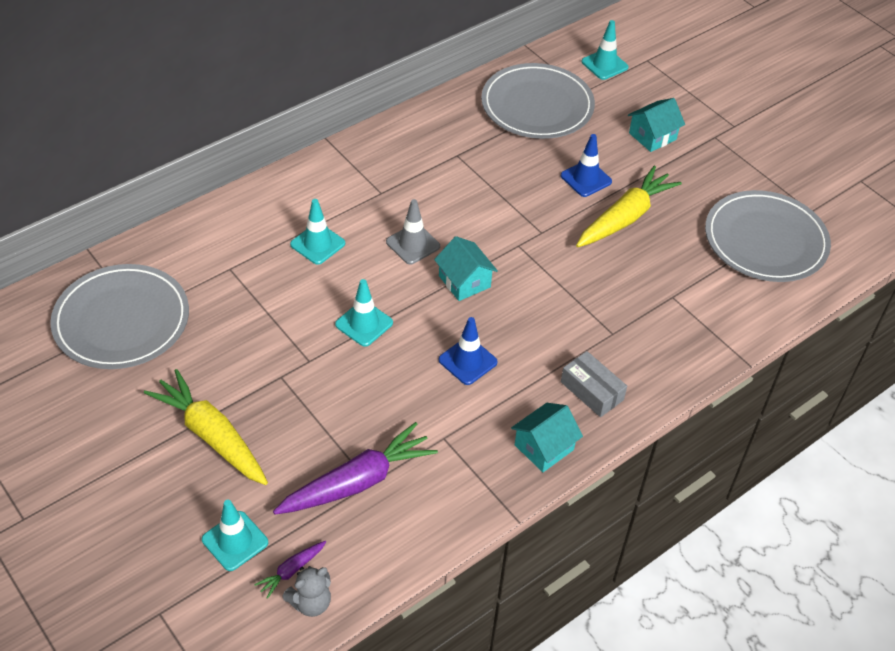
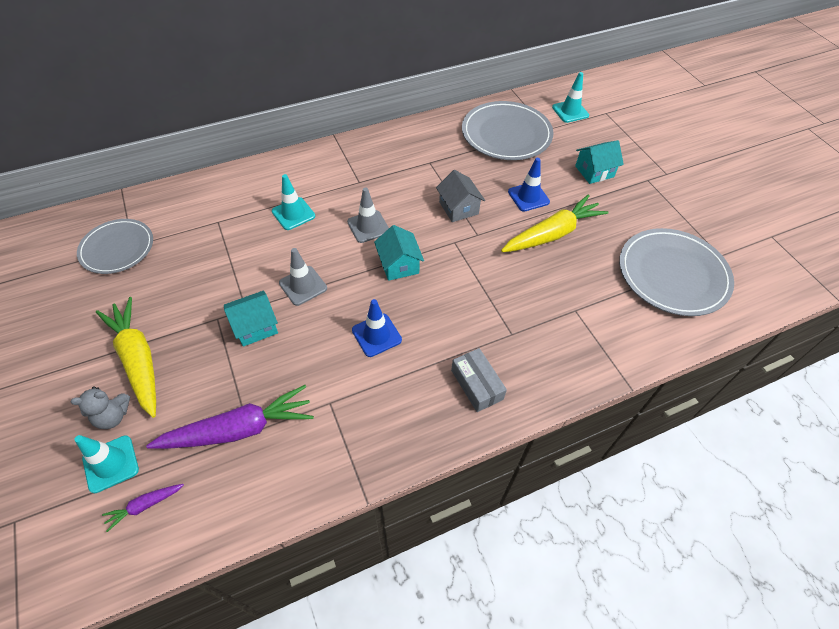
camera: 15 degrees right, 5 degrees up
grey plate [50,264,189,369] -> grey plate [77,219,153,274], size x0.66
grey teddy bear [282,566,331,617] -> grey teddy bear moved to [71,386,130,429]
turquoise traffic cone [335,279,393,347] -> grey traffic cone [279,248,327,306]
turquoise house [511,403,583,472] -> turquoise house moved to [224,290,278,347]
none -> grey house [436,170,485,222]

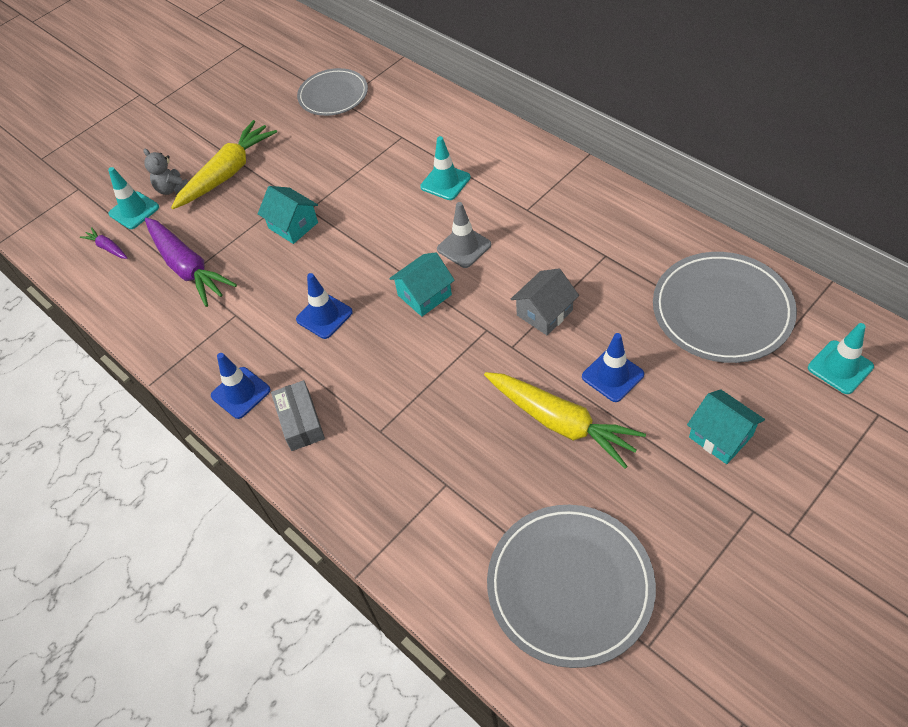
camera: 75 degrees right, 0 degrees up
grey traffic cone [279,248,327,306] -> none
grey box [451,348,507,412] -> grey box turned 60 degrees counterclockwise [271,380,325,451]
none -> blue traffic cone [211,353,270,419]

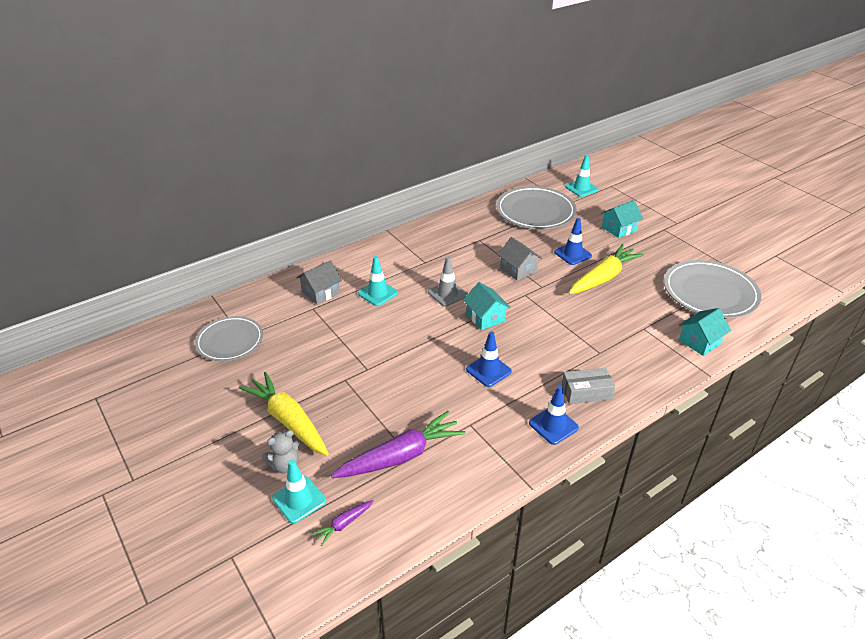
camera: 85 degrees left, 15 degrees down
turquoise house [258,186,318,244] -> turquoise house moved to [679,308,731,356]
none -> grey house [296,260,342,305]

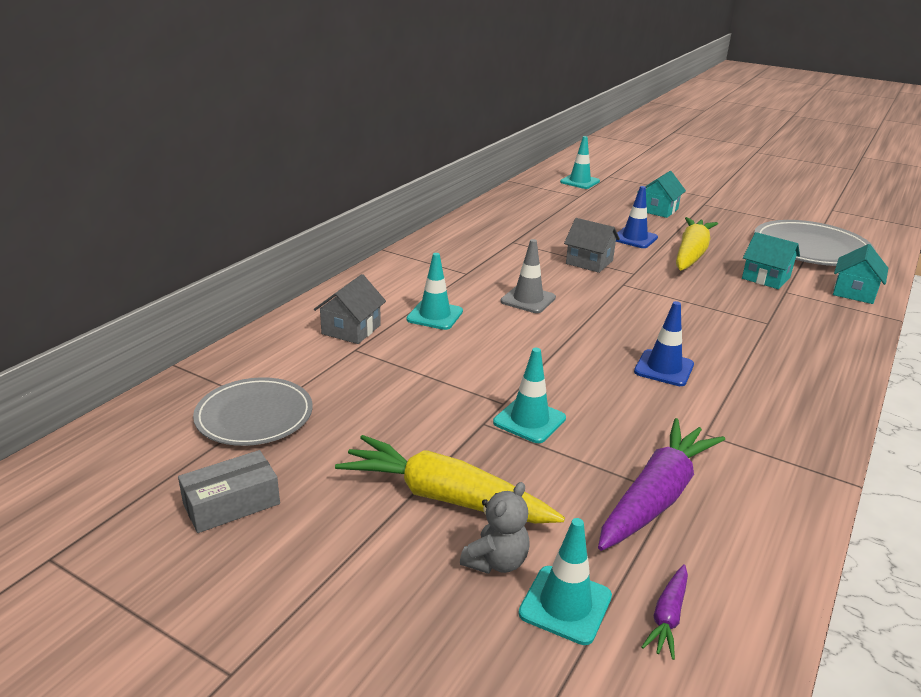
camera: 25 degrees left, 10 degrees down
turquoise house [463,282,511,330] -> turquoise house moved to [742,232,800,289]
grey plate [496,186,577,229] -> none
blue traffic cone [529,386,579,445] -> none
grey box [561,368,615,404] -> grey box moved to [178,450,280,533]
none -> turquoise traffic cone [493,348,566,443]

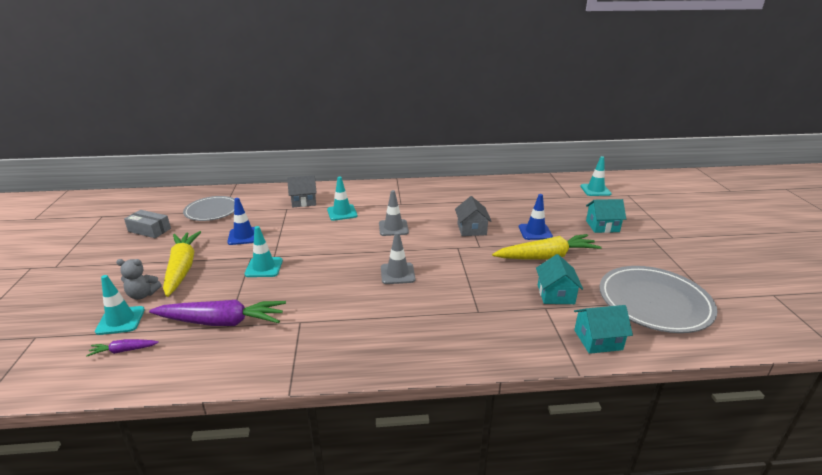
camera: 55 degrees right, 0 degrees up
blue traffic cone [634,301,694,386] -> blue traffic cone moved to [227,198,254,245]
none -> grey traffic cone [381,232,415,284]

